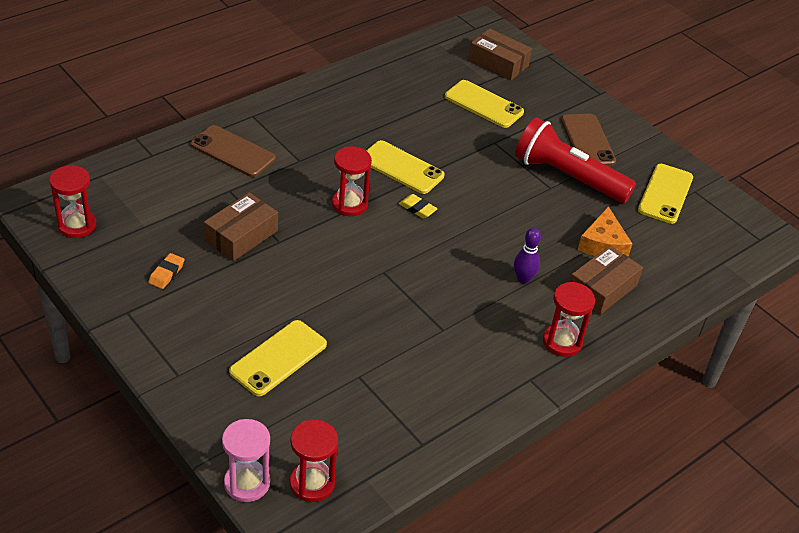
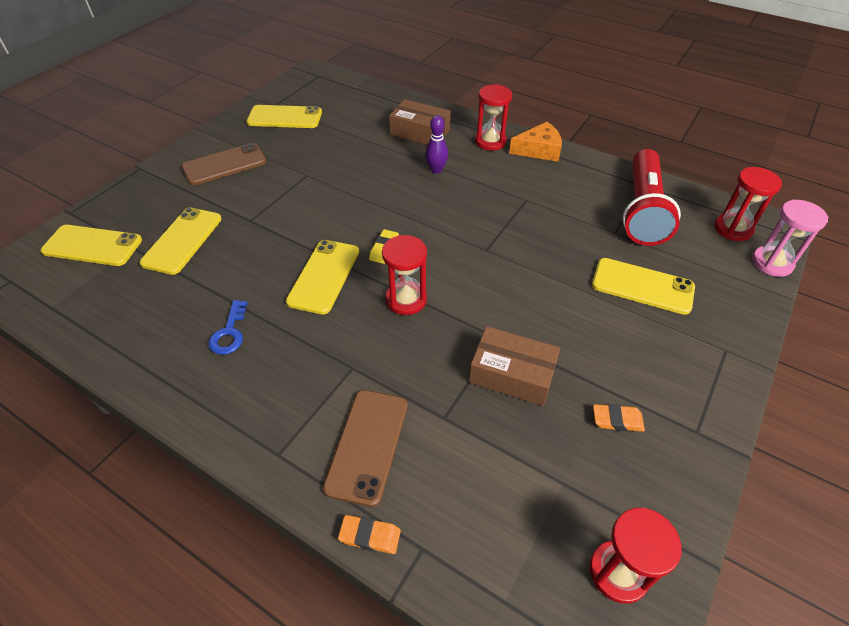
camera: 105 degrees left, 5 degrees up
brown box [468,28,532,81] -> yellow phone [41,225,142,266]
red flashlight [515,117,636,203] -> red flashlight moved to [623,149,681,246]
orange cheese [578,206,632,257] -> orange cheese moved to [509,122,562,162]
none -> blue key [208,300,248,355]
none -> orange eraser [338,515,401,554]

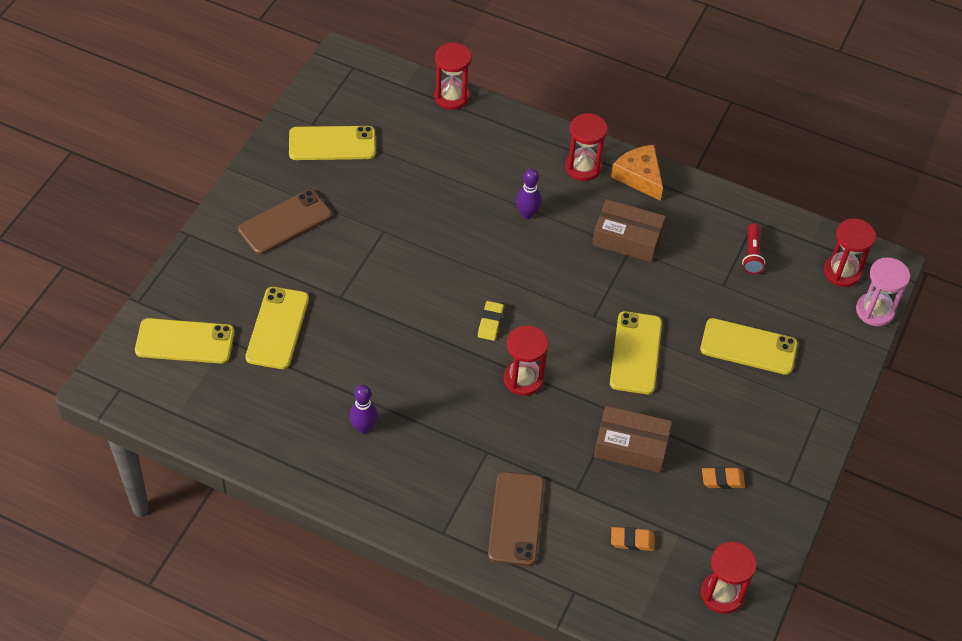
camera: 10 degrees left, 5 degrees up
blue key [208,300,248,355] -> purple bowling pin [349,385,378,434]
yellow phone [286,240,359,315] -> yellow phone moved to [610,311,662,394]
orange eraser [338,515,401,554] -> orange eraser moved to [611,527,655,551]
brown box [389,99,451,145] -> brown box moved to [592,199,666,262]
orange cheese [509,122,562,162] -> orange cheese turned 105 degrees counterclockwise [611,145,663,201]
red flashlight [623,149,681,246] -> red flashlight [742,223,765,274], size x0.43
none -> red hourglass [434,42,472,110]

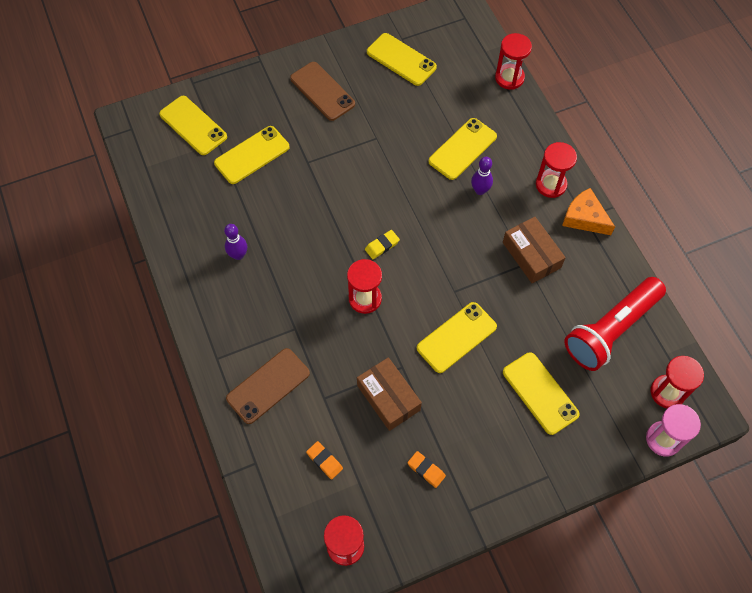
camera: 45 degrees right, 10 degrees up
brown phone [238,190,332,255] -> brown phone turned 45 degrees clockwise [290,62,355,121]
orange cheese [611,145,663,201] -> orange cheese turned 60 degrees counterclockwise [562,188,615,235]
red flashlight [742,223,765,274] -> red flashlight [564,277,666,371], size x2.34
none -> yellow phone [428,118,497,180]

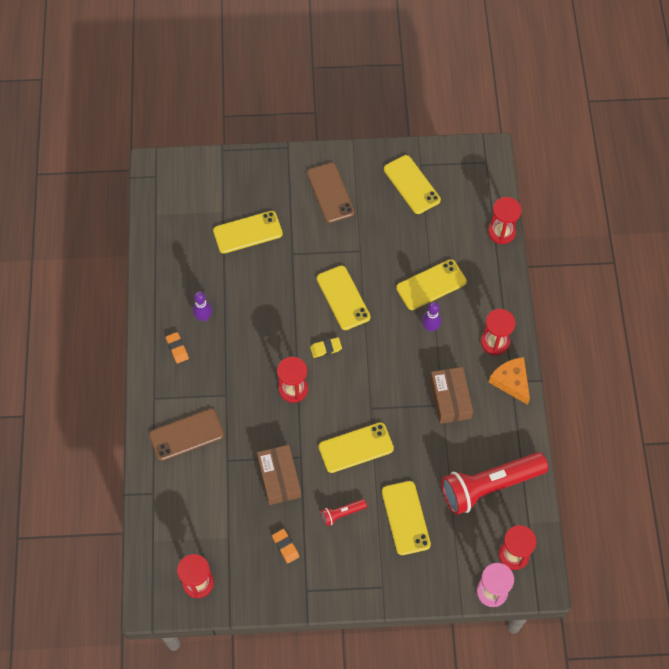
camera: 20 degrees right, 0 degrees up
yellow phone [159,96,227,155] -> yellow phone moved to [317,265,371,330]
orange eraser [306,441,343,479] -> orange eraser moved to [166,332,189,364]
none -> red flashlight [321,499,367,526]

